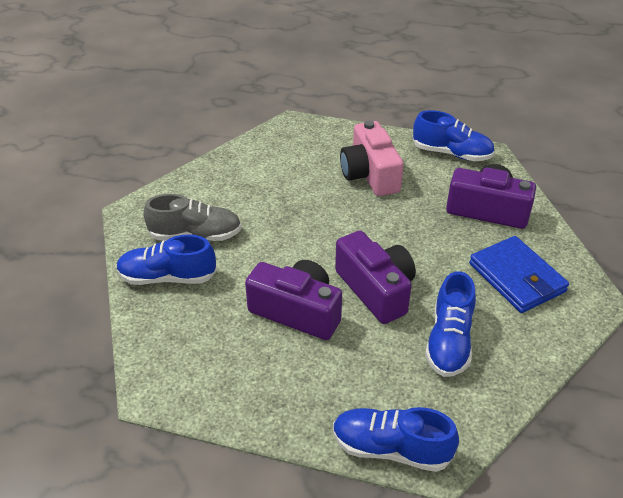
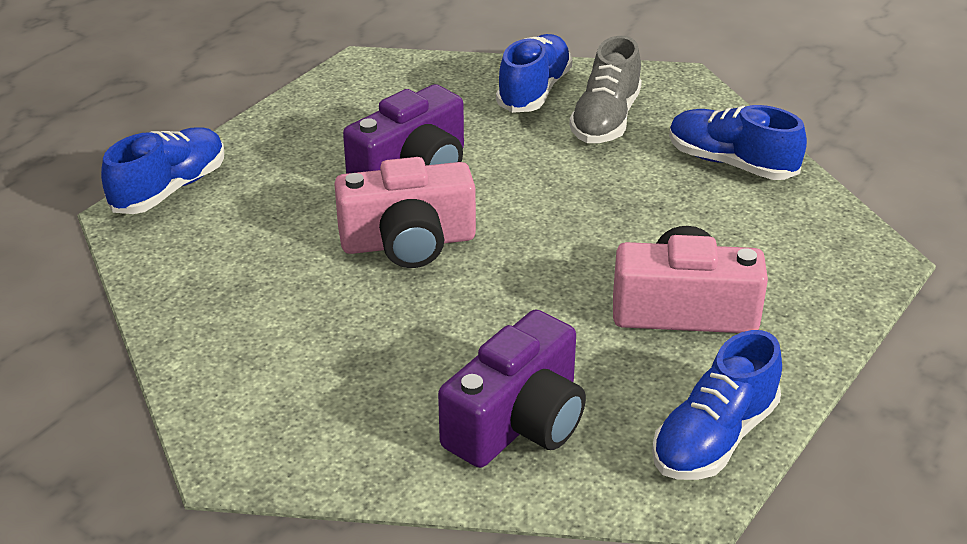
camera: 110 degrees right, 5 degrees down
purple camera [335,231,416,324] -> pink camera [334,157,476,268]
blue shoe [425,271,476,377] -> blue shoe moved to [669,105,807,180]
blue wallet [469,236,569,313] -> none

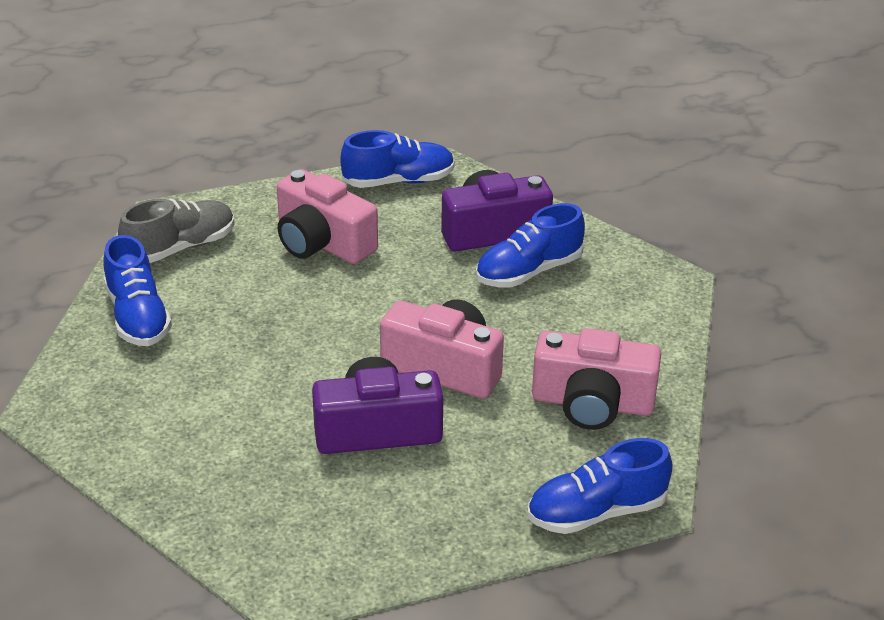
camera: 145 degrees left, 0 degrees up
blue shoe [496,34,572,113] -> blue shoe moved to [476,203,585,287]
grey shoe [569,36,642,143] -> grey shoe moved to [118,198,235,263]
none -> pink camera [532,328,661,430]

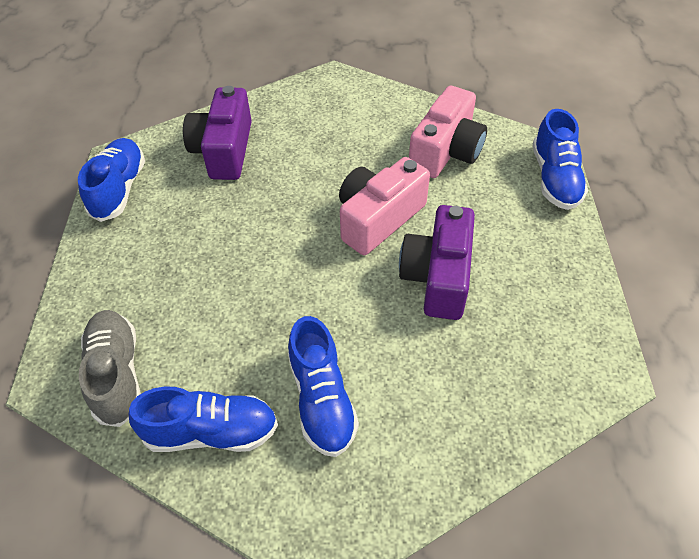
camera: 70 degrees left, 15 degrees up
pink camera [277,169,378,264] -> none
blue shoe [476,203,585,287] -> blue shoe moved to [288,316,359,457]

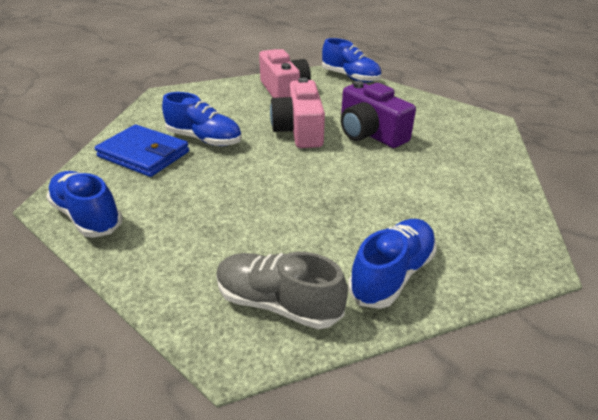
camera: 50 degrees left, 15 degrees down
purple camera [183,86,252,180] -> blue wallet [95,124,189,177]
blue shoe [288,316,359,457] -> blue shoe moved to [162,92,242,146]

